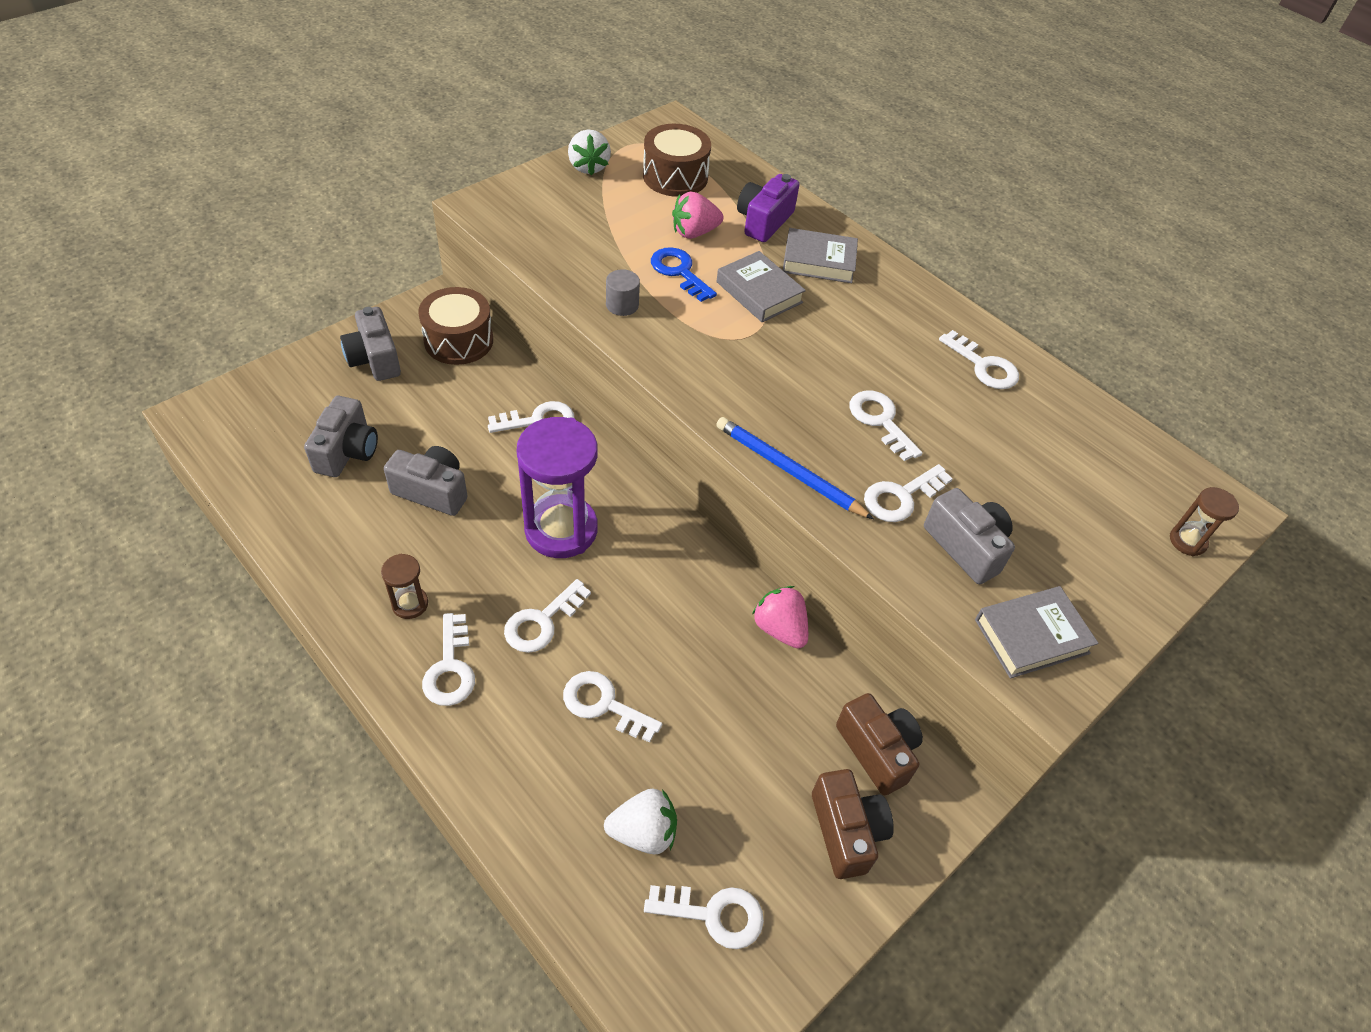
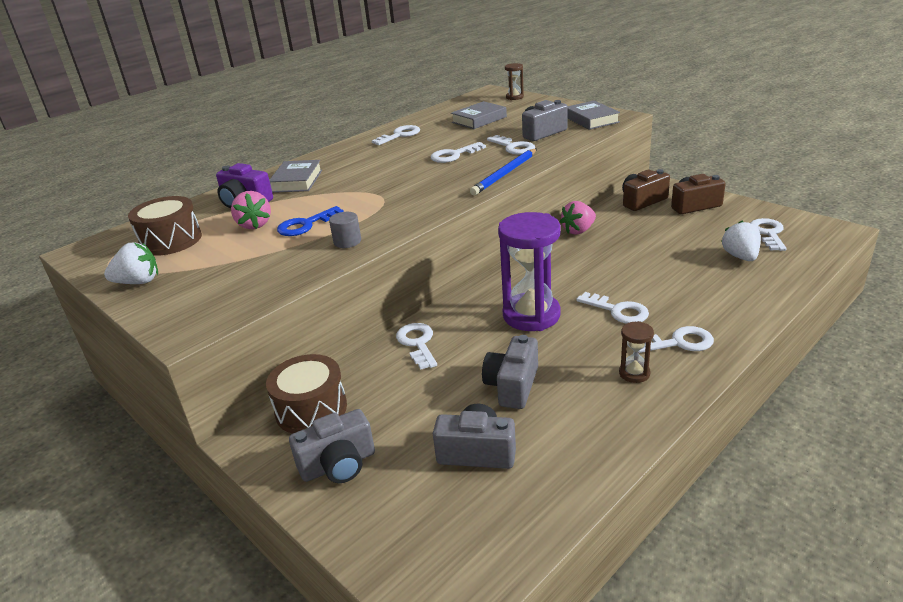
camera: 85 degrees left, 20 degrees down
white key [563,671,662,743] -> none
grey book [717,251,806,322] -> grey book moved to [451,101,507,129]

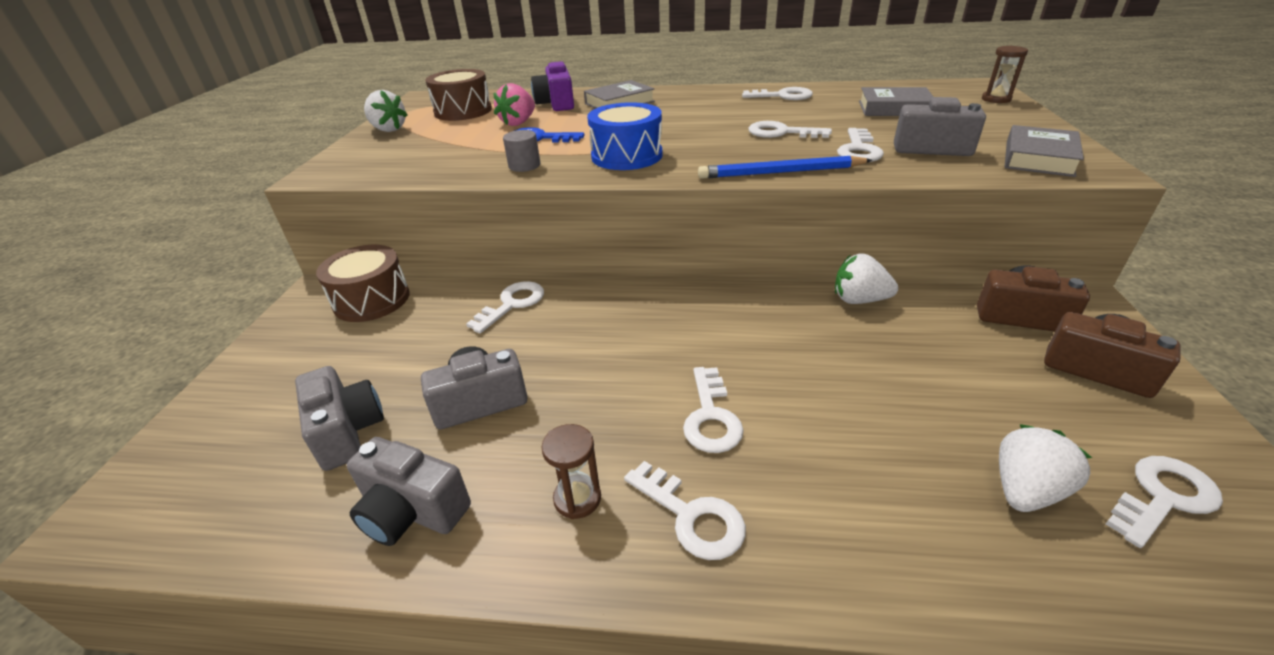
camera: 50 degrees right, 5 degrees up
grey camera [289,409,375,483] -> grey camera moved to [347,437,471,546]
purple hourglass [498,212,560,331] -> none
pink strawberry [560,201,596,235] -> white strawberry [835,253,898,304]
none -> blue drum [587,102,663,170]

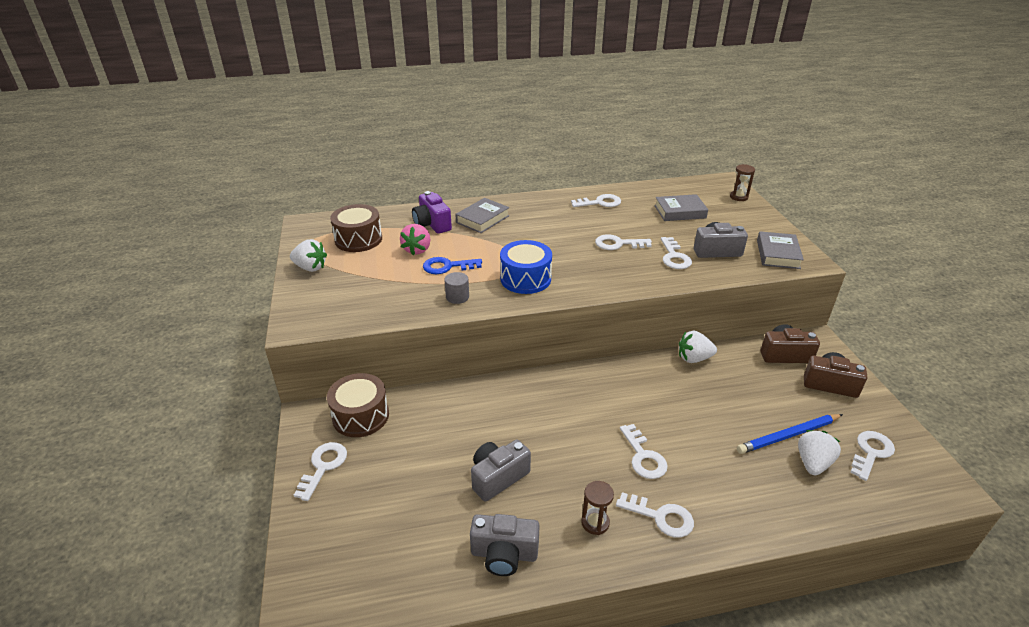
camera: 20 degrees left, 0 degrees up
grey camera [295,366,384,471] -> none
white key [466,281,544,333] -> white key moved to [294,442,347,501]
blue pencil [698,156,872,179] -> blue pencil moved to [737,414,843,454]

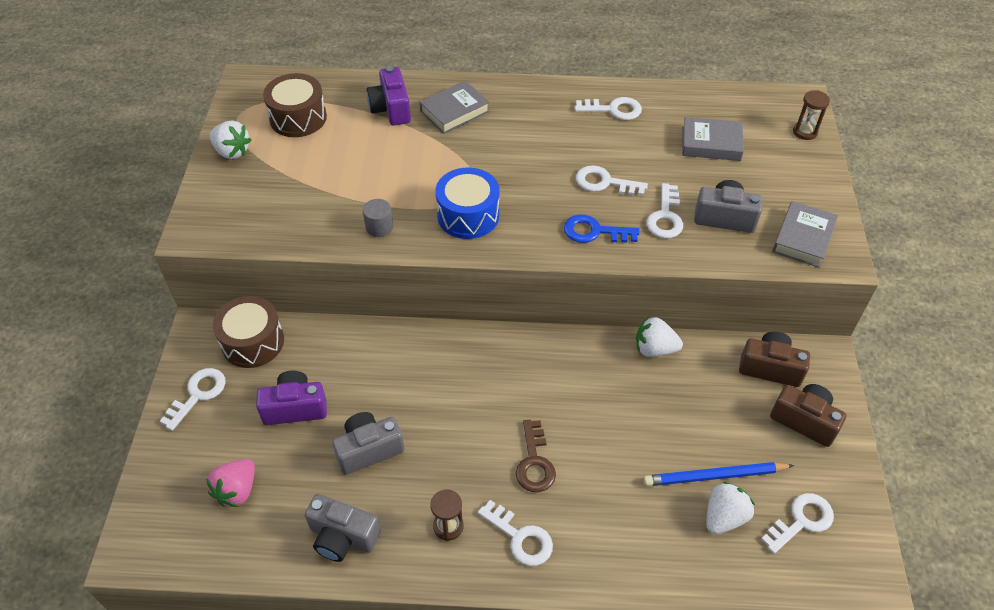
camera: 15 degrees right, 15 degrees up
pink strawberry [400,224,431,255] -> pink strawberry moved to [206,459,255,507]
blue key [423,257,482,274] -> blue key moved to [564,214,639,243]
white key [620,424,668,479] -> brown key [516,420,556,492]
none -> purple camera [256,371,327,425]

